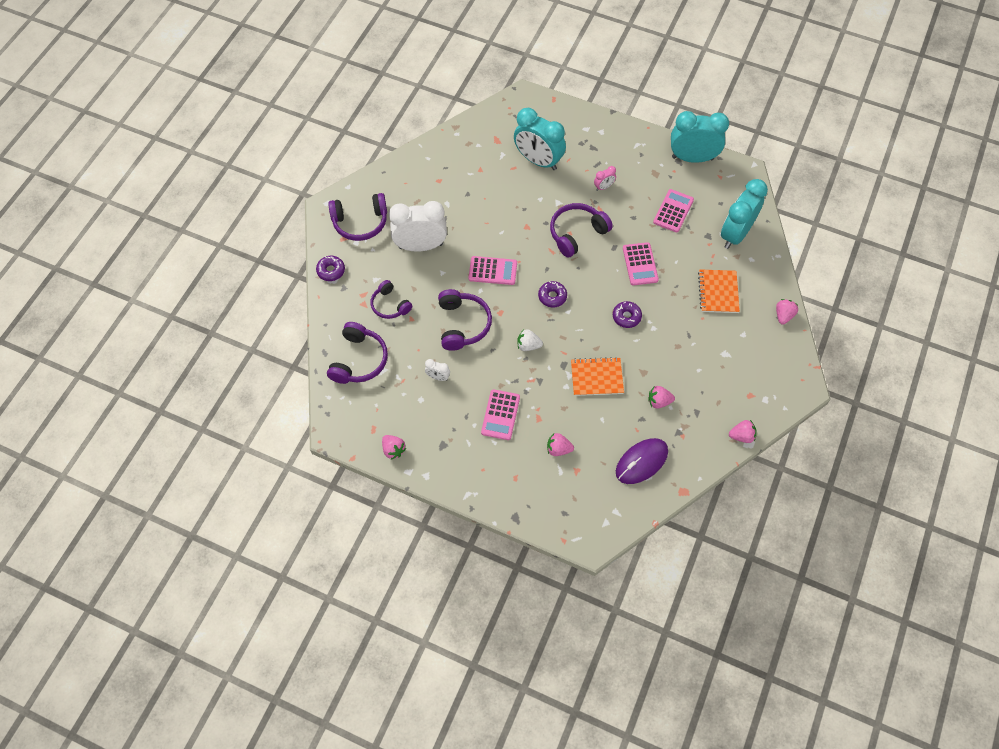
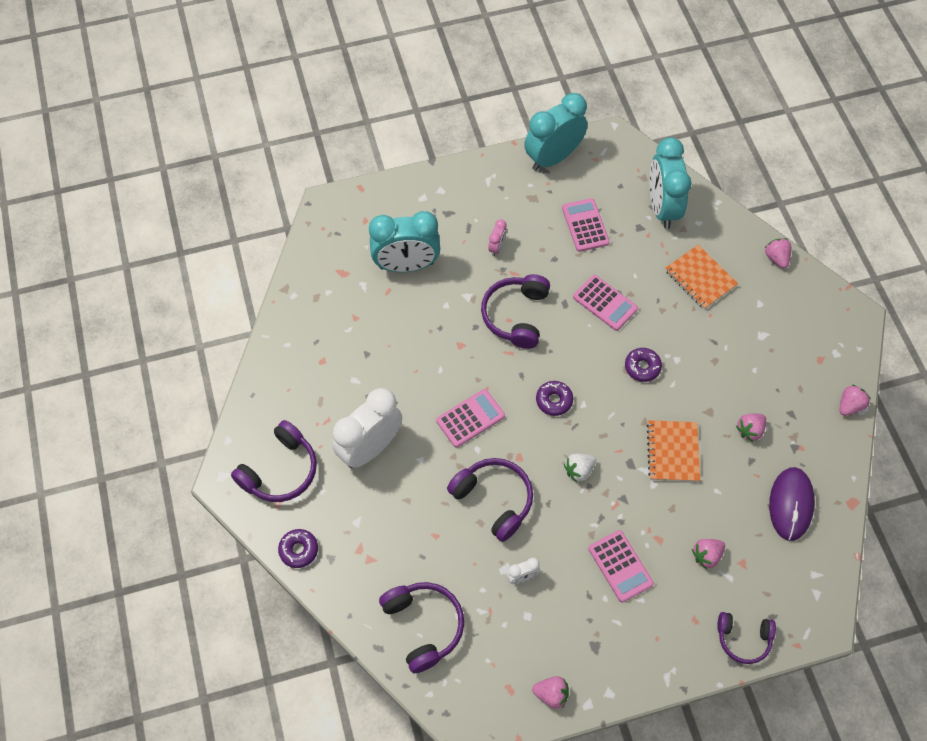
camera: 40 degrees left, 0 degrees up
purple headphones [371,280,412,319] -> purple headphones moved to [717,612,776,664]
orange notebook [571,357,624,396] -> orange notebook turned 45 degrees counterclockwise [647,420,700,482]

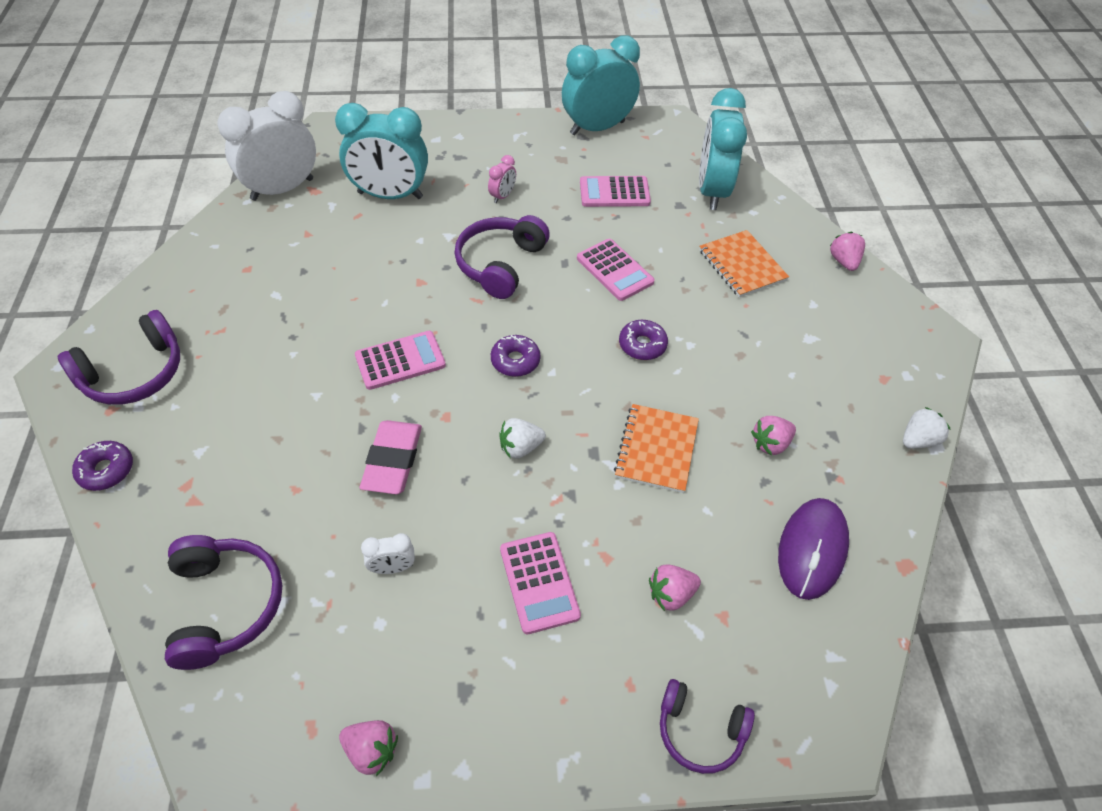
camera: 10 degrees right, 10 degrees down
white clock [333,388,402,468] -> white clock moved to [217,91,316,201]
purple headphones [447,458,533,542] -> pink eraser [360,420,422,494]
pink calculator [562,198,610,252] -> pink calculator turned 90 degrees counterclockwise [580,176,651,207]
pink strawberry [840,385,871,416] -> white strawberry [903,407,951,449]

